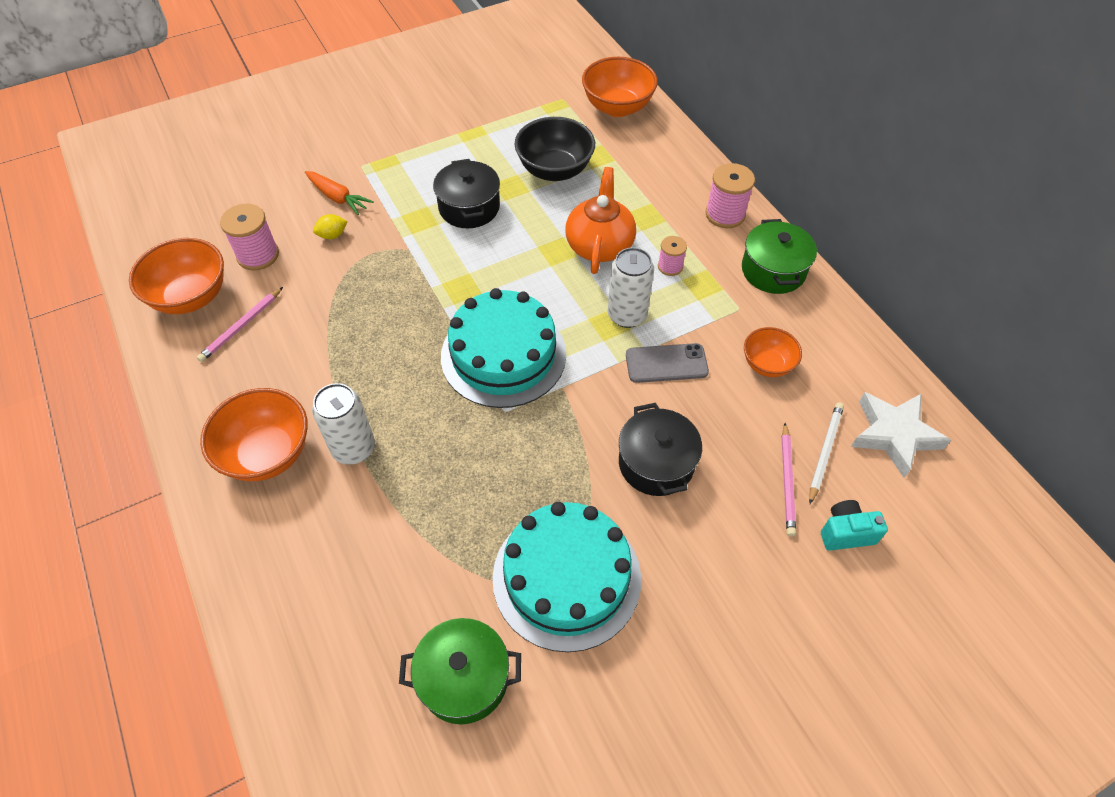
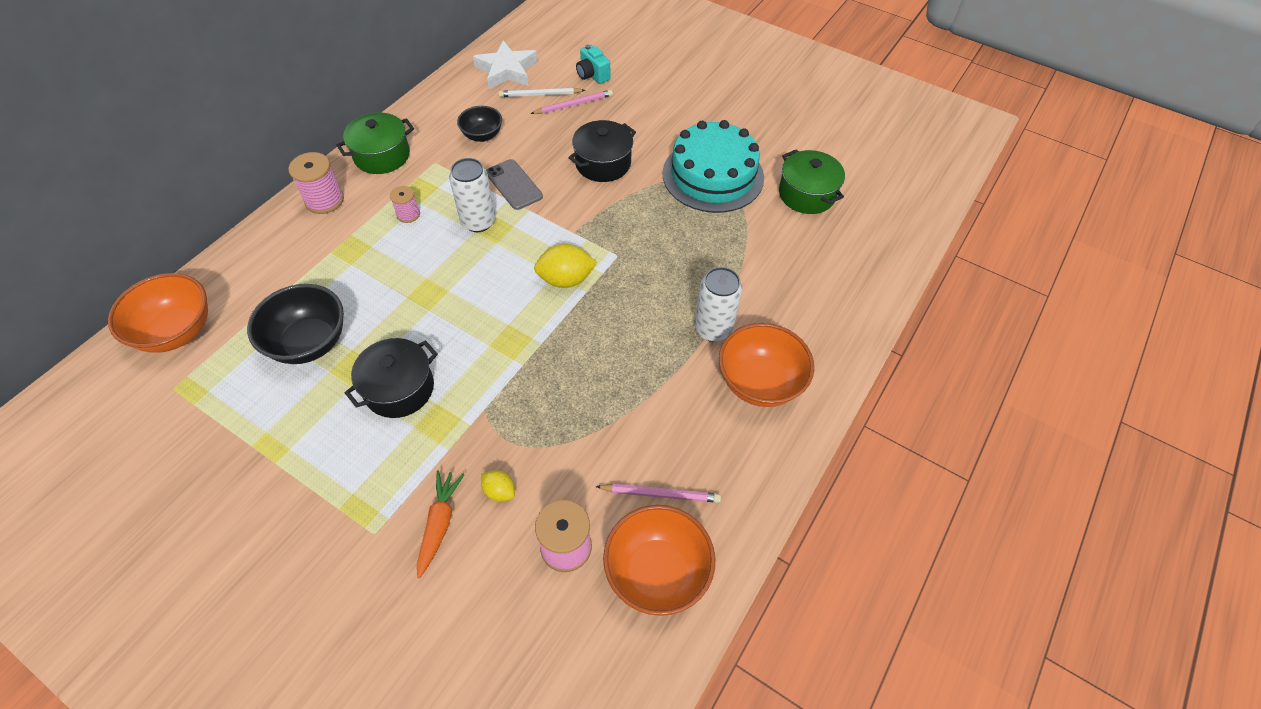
camera: 120 degrees left, 0 degrees up
turquoise cake [441,288,566,408] -> yellow lemon [534,244,597,288]
orange teapot [565,167,636,274] -> none
orange bowl [744,327,802,377] -> black bowl [457,106,502,142]

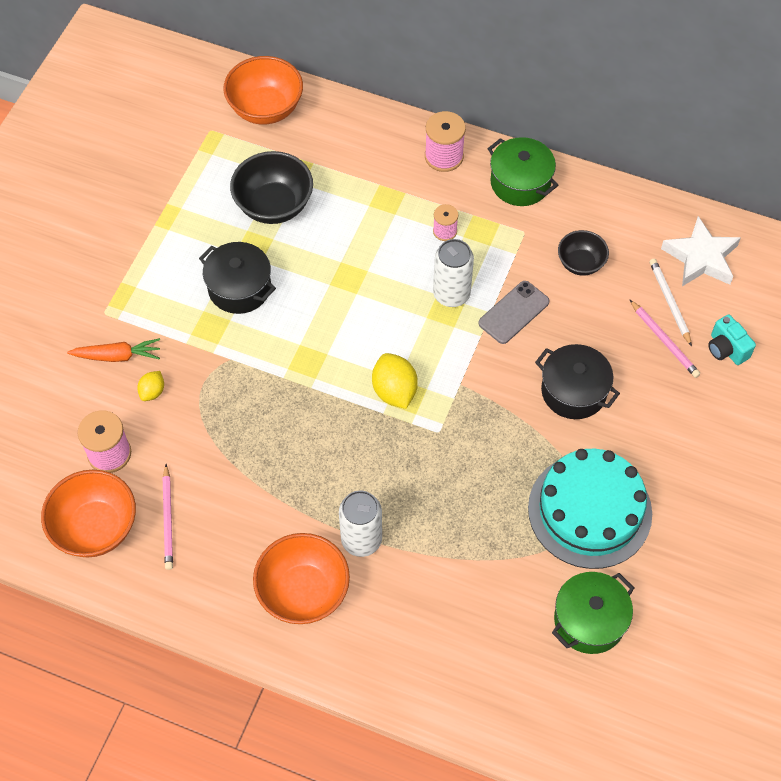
camera: 80 degrees right, 5 degrees up
turquoise camera [576,44,610,84] -> turquoise camera turned 75 degrees counterclockwise [708,314,756,365]

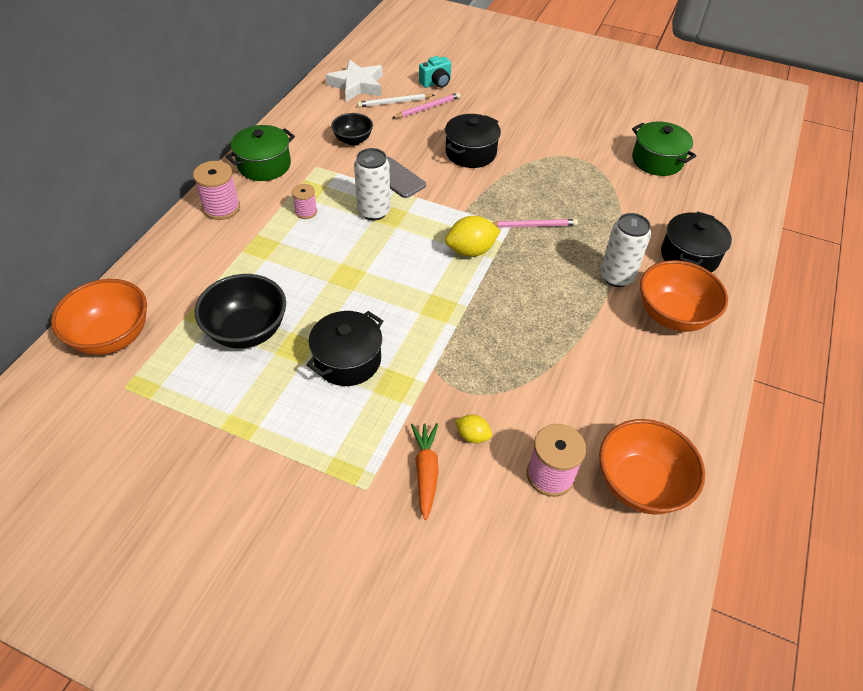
camera: 90 degrees left, 10 degrees down
pink pencil [163,464,173,570] -> pink pencil moved to [492,219,578,228]
turquoise cake [528,449,652,569] -> none
none -> black pot [661,211,732,273]

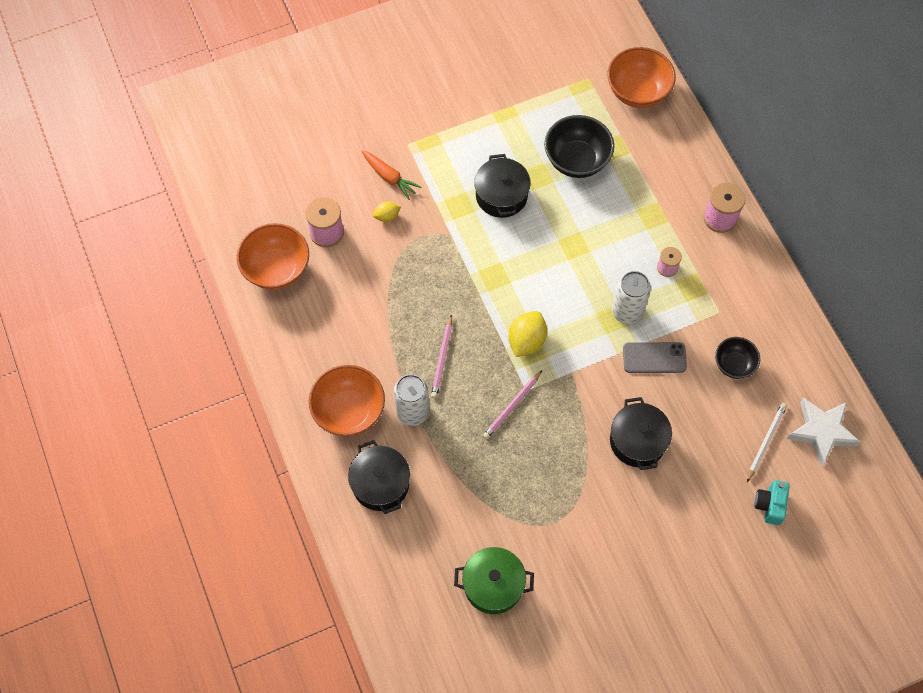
camera: 135 degrees right, 15 degrees up
green pot [226,125,295,181] -> none
pink pencil [392,93,461,118] -> pink pencil moved to [431,315,452,398]

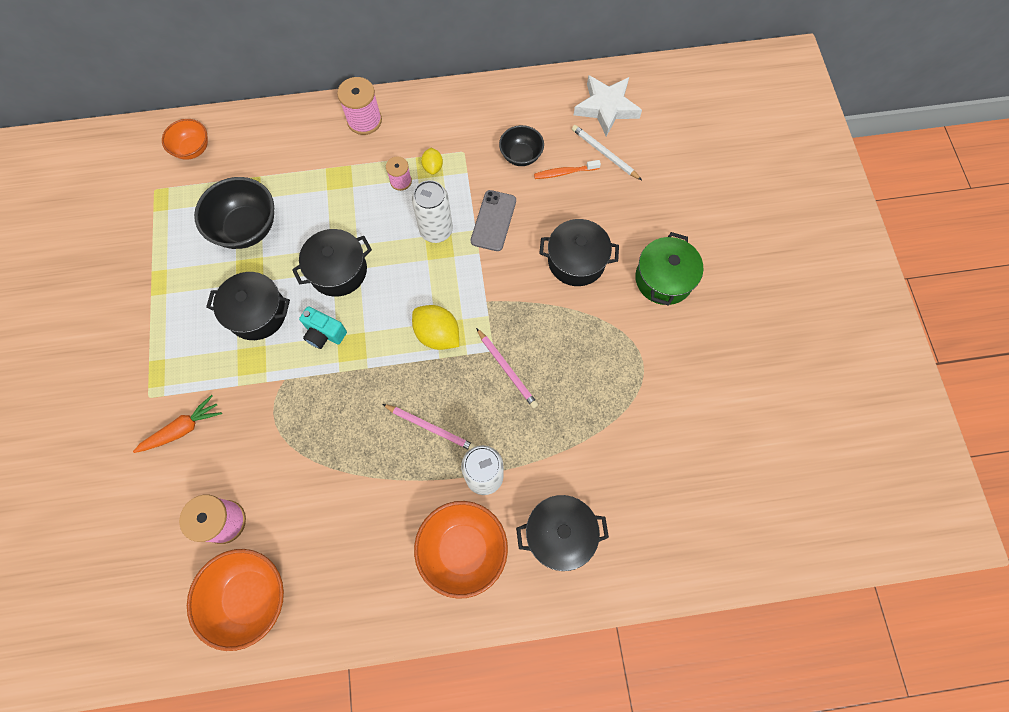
camera: 75 degrees left, 5 degrees up
yellow lemon [373,201,401,222] -> yellow lemon moved to [421,148,443,175]
green pot [454,547,534,614] -> green pot moved to [635,232,703,306]
orange bowl [607,47,676,108] -> orange bowl [162,119,208,160], size x0.61
turquoise camera [754,480,790,525] -> turquoise camera moved to [299,306,347,349]
none -> black pot [292,229,372,297]
none -> orange toothbrush [534,160,601,179]

